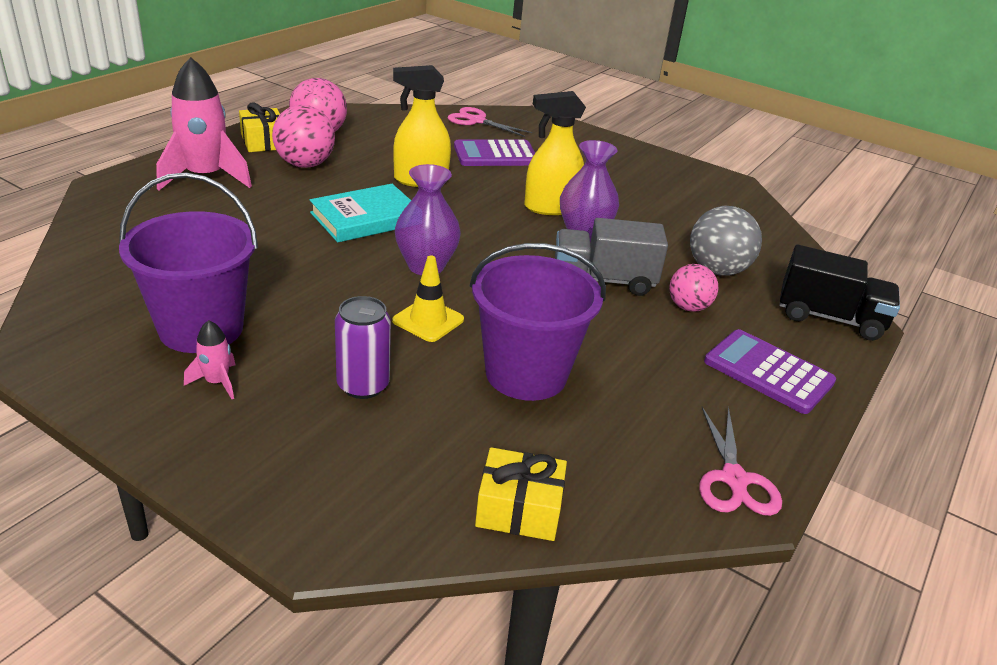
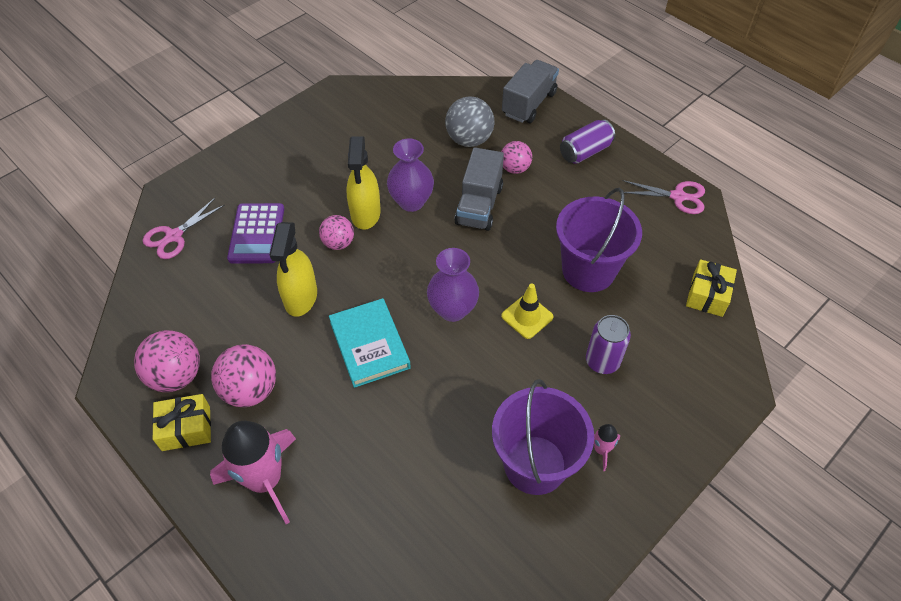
camera: 75 degrees left, 20 degrees up
purple calculator [704,329,836,414] -> purple can [560,120,615,164]
black truck [779,245,900,341] -> grey truck [502,60,559,123]
none -> pink ball [319,215,354,250]

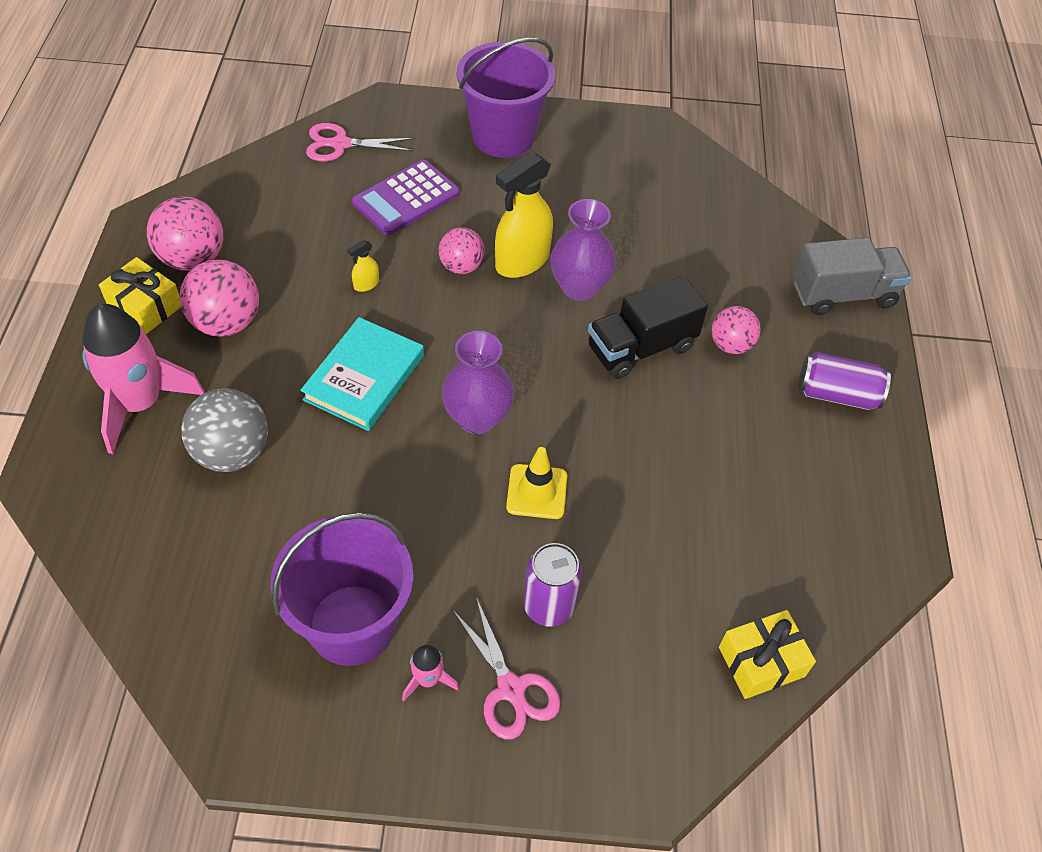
camera: 45 degrees right, 0 degrees up
yellow spray bottle [270,222,317,317] -> yellow spray bottle [347,240,379,292], size x0.43
grey ball [445,96,494,147] -> grey ball moved to [181,388,268,472]
grey truck [454,147,504,231] -> black truck [588,276,708,379]
purple bucket [556,188,642,292] -> purple bucket moved to [457,38,555,158]
pink scissors [622,180,705,214] -> pink scissors moved to [452,597,561,740]

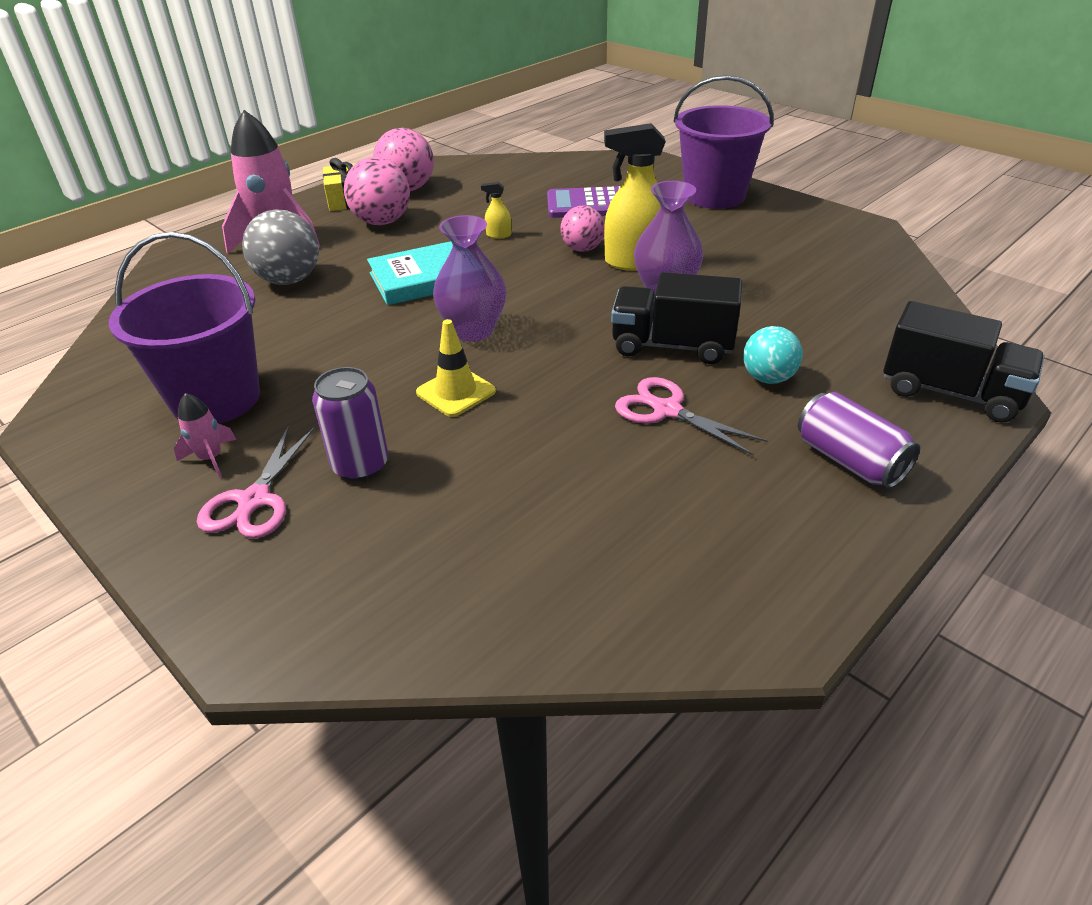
camera: 45 degrees right, 15 degrees down
pink scissors [306,123,415,162] -> pink scissors moved to [615,377,768,455]
pink ball [712,306,761,354] -> turquoise ball [743,326,803,384]
yellow gift [719,610,816,699] -> none
grey truck [793,237,912,315] -> black truck [883,301,1045,423]

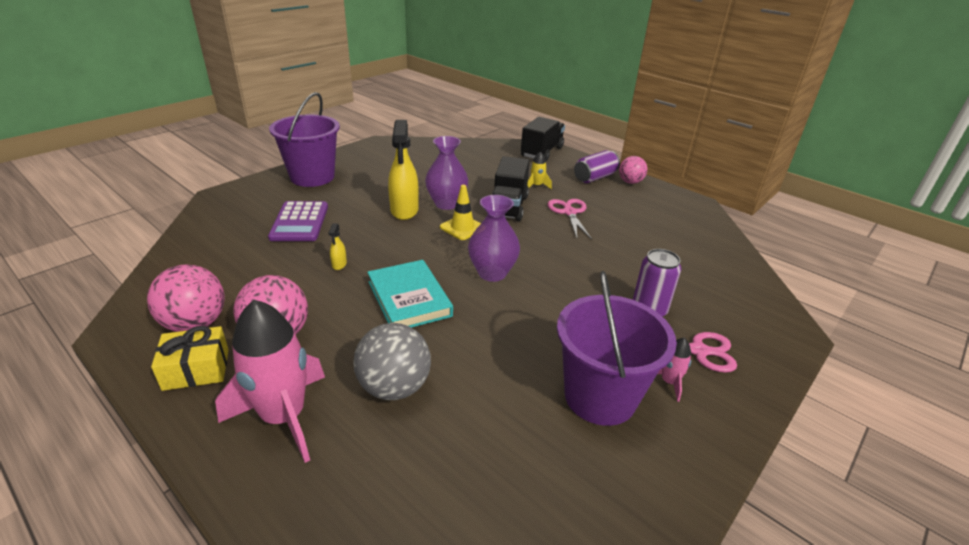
camera: 95 degrees left, 5 degrees down
yellow traffic cone [416,319,496,417] -> yellow traffic cone moved to [440,185,481,240]
pink ball [560,206,605,252] -> pink ball moved to [619,156,647,184]
pink scissors [615,377,768,455] -> pink scissors turned 135 degrees clockwise [547,199,592,239]
turquoise ball [743,326,803,384] -> yellow rocket [527,151,552,189]

